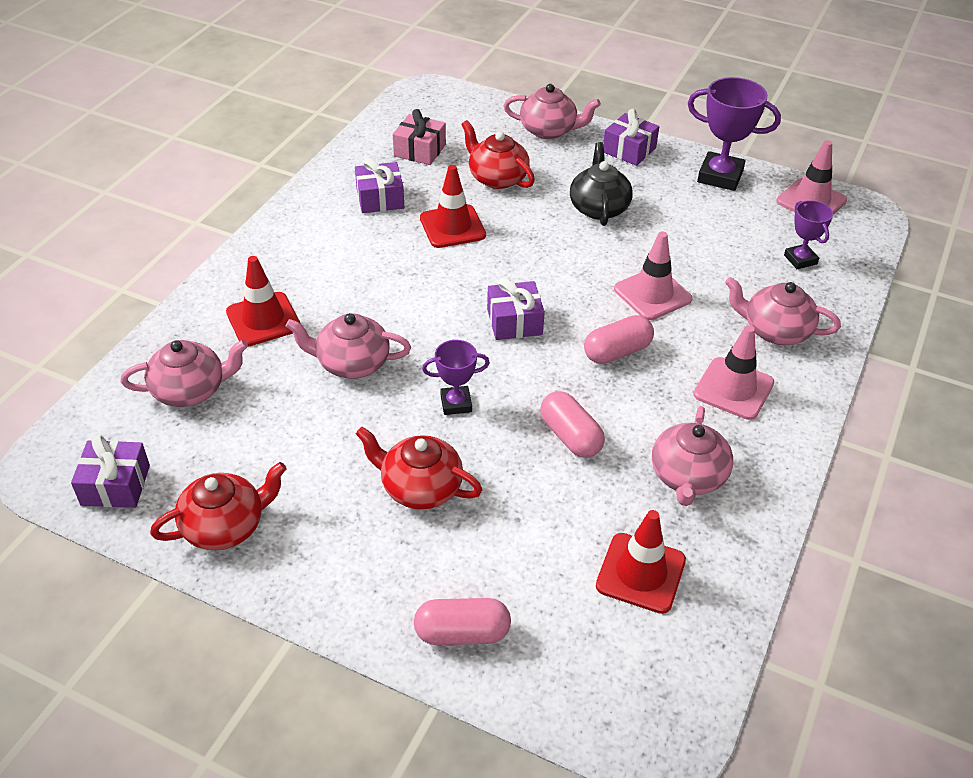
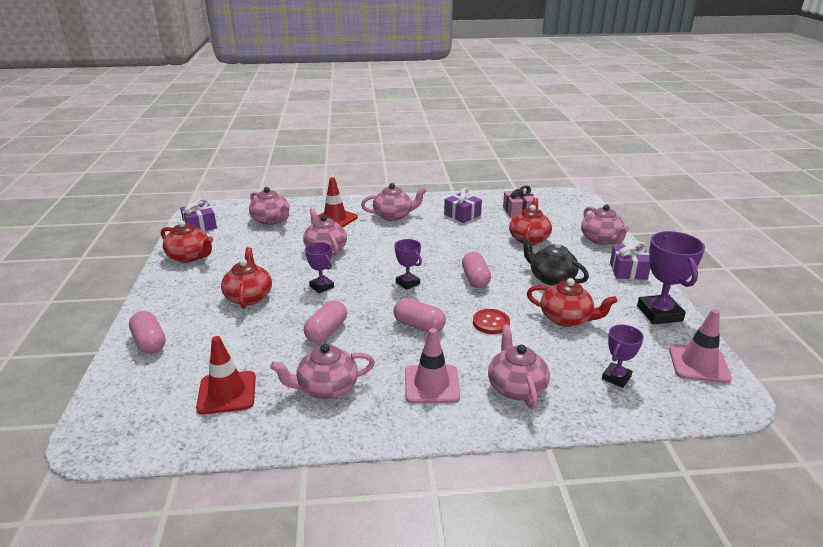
camera: 60 degrees right, 15 degrees down
red traffic cone [420,165,486,248] -> none
purple gift [487,278,545,340] -> purple trophy [394,239,422,290]
black teapot [570,142,633,226] -> black teapot turned 105 degrees counterclockwise [521,236,589,286]
pink traffic cone [614,231,692,320] -> red button [473,309,510,334]
none -> pink teapot [361,183,426,221]
none -> pink capsule [462,252,491,288]
none -> red teapot [527,278,617,327]

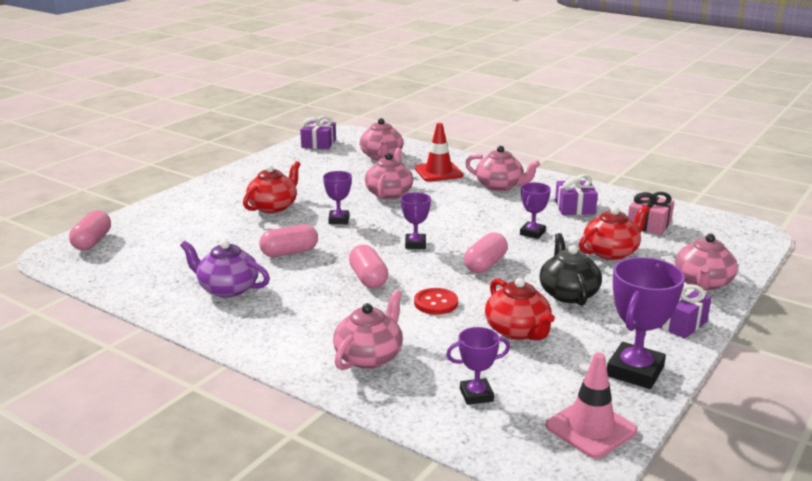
camera: 40 degrees right, 5 degrees down
pink capsule [129,311,166,354] -> pink capsule moved to [69,210,111,250]
red teapot [161,221,213,263] -> none
red traffic cone [196,336,256,414] -> none
pink teapot [270,344,375,399] -> purple teapot [180,240,270,298]
pink traffic cone [405,328,460,403] -> none
none -> purple trophy [520,182,551,239]

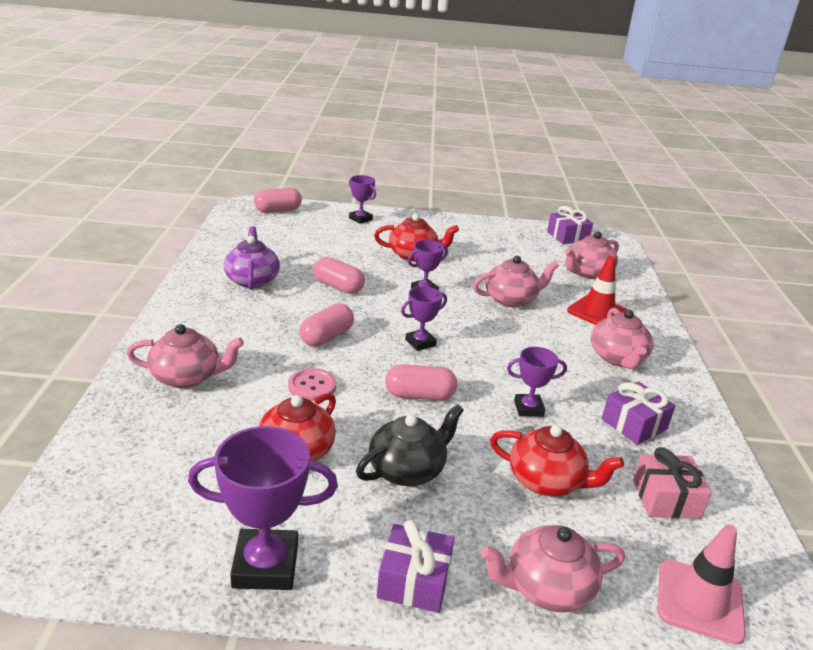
camera: 55 degrees right, 5 degrees up
red button [414,288,458,315] -> pink button [288,368,336,401]
purple trophy [446,327,510,405] -> purple trophy moved to [349,175,376,224]
pink traffic cone [546,352,637,459] -> pink traffic cone moved to [658,525,746,645]

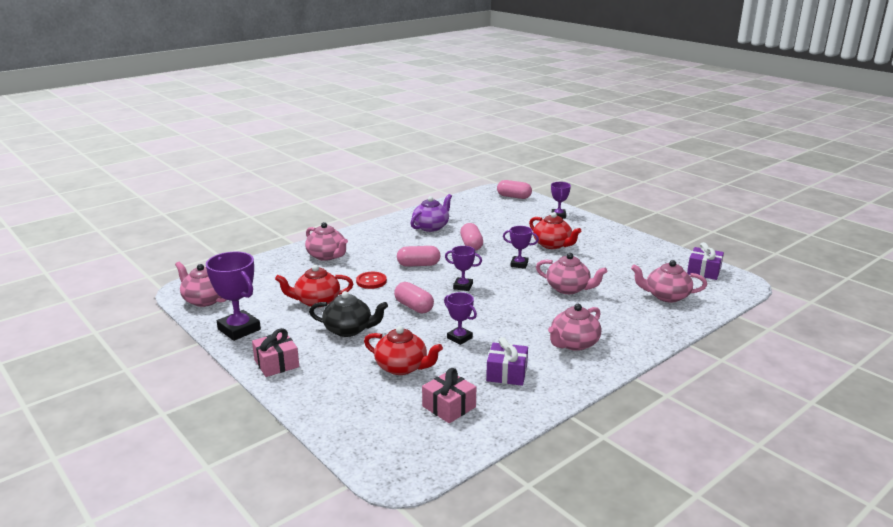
camera: 50 degrees right, 5 degrees down
pink button [288,368,336,401] -> red button [356,272,387,289]
purple gift [377,520,454,613] -> pink gift [252,328,299,377]
pink teapot [481,525,625,612] -> pink teapot moved to [175,262,226,307]
red teapot [490,425,624,496] -> red teapot turned 45 degrees counterclockwise [364,326,443,375]
red traffic cone [567,256,628,325] -> none
pink traffic cone [658,525,746,645] -> none

